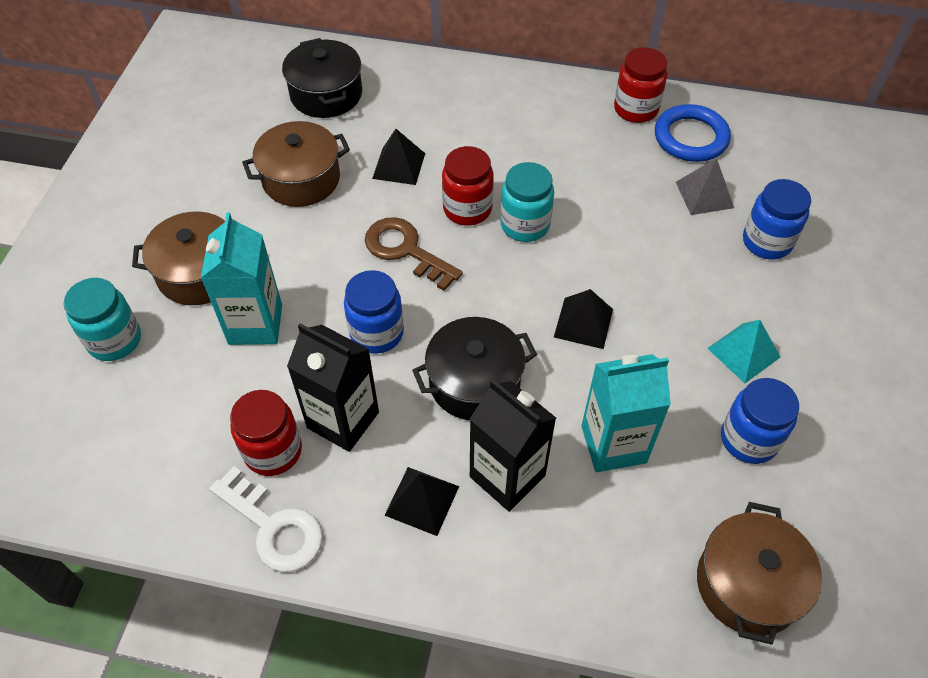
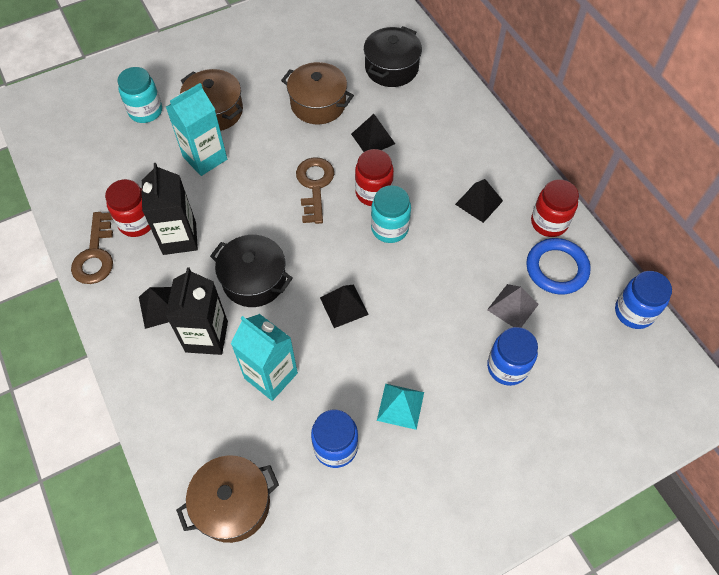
camera: 50 degrees right, 5 degrees up
white key [209,466,323,572] -> brown key [71,212,113,284]
blue jar [344,270,404,354] -> blue jar moved to [615,271,672,329]
none -> black pyramid [455,179,503,223]

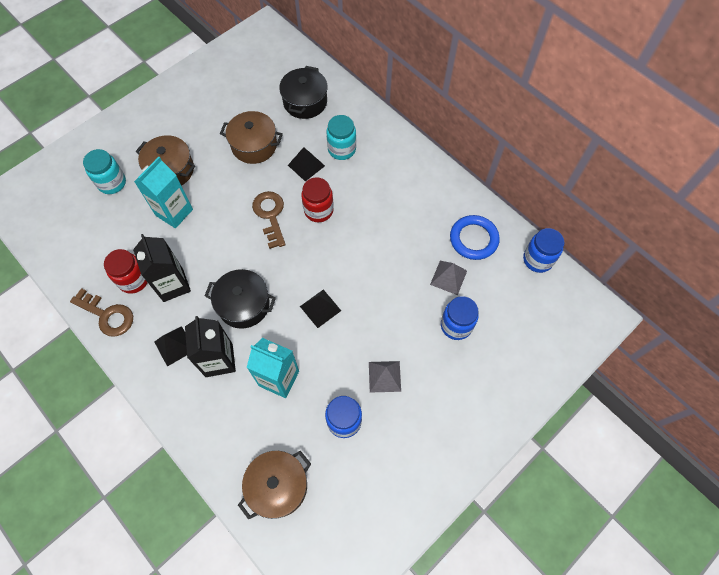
camera: 15 degrees left, 5 degrees up
brown key [71,212,113,284] -> brown key turned 45 degrees counterclockwise [70,288,133,337]
turquoise jar [371,185,411,243] -> turquoise jar moved to [326,115,356,160]
turquoise pyramid [377,384,424,430] -> grey pyramid [369,361,401,393]
black pyramid [455,179,503,223] -> none
red jar [531,179,579,237] -> none

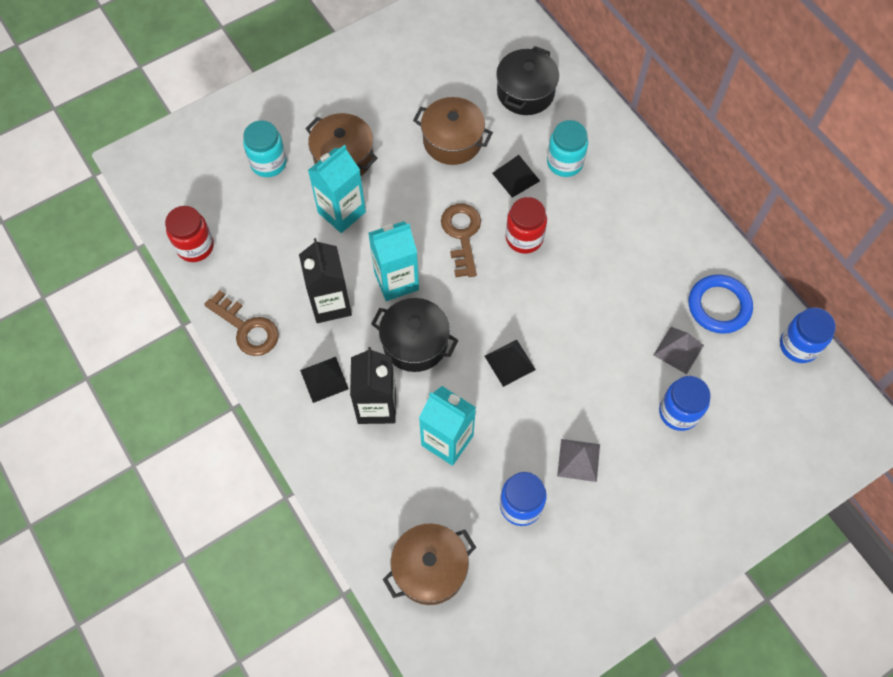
camera: 10 degrees right, 0 degrees up
red jar [104,249,148,294] -> red jar moved to [165,206,214,262]
none -> turquoise carton [368,221,419,301]

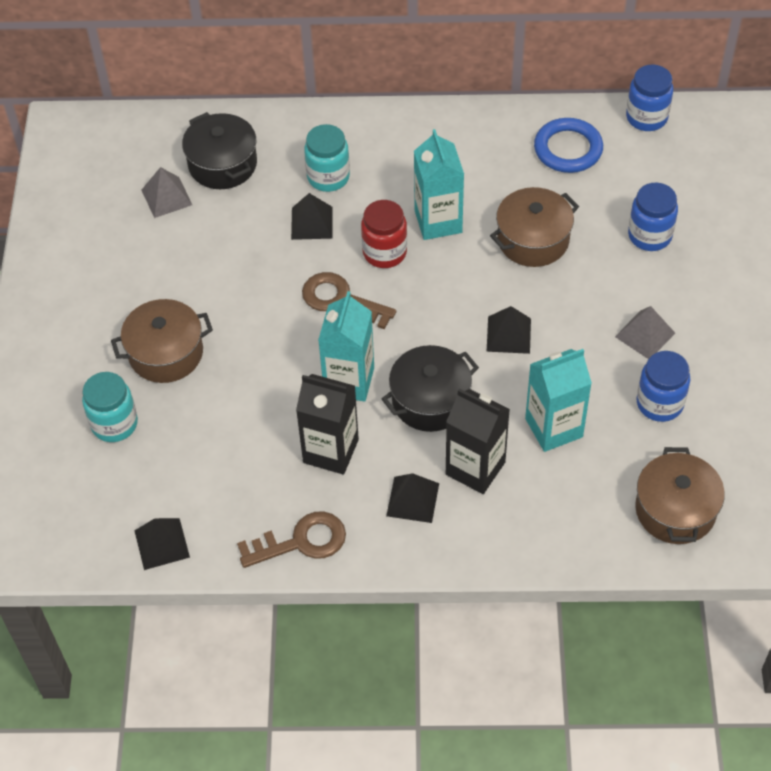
camera: 55 degrees left, 10 degrees down
red jar [165,206,214,262] -> black pyramid [134,518,190,570]
turquoise carton [308,145,366,233] -> turquoise carton moved to [414,129,464,240]
brown pot [413,97,493,165] -> brown pot moved to [490,187,579,267]
grey pyramid [654,327,704,374] -> grey pyramid moved to [141,167,192,218]

